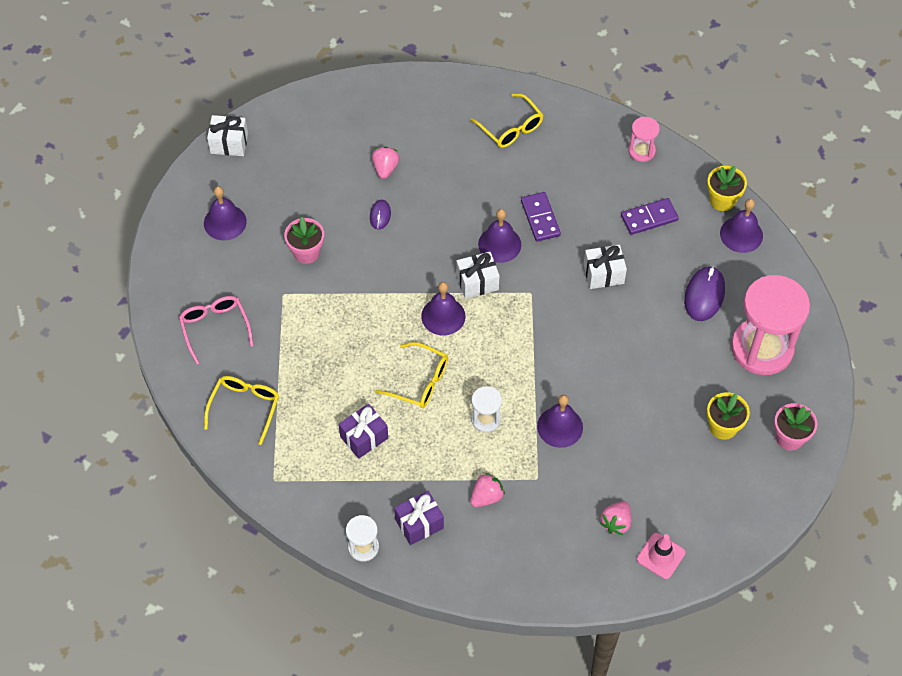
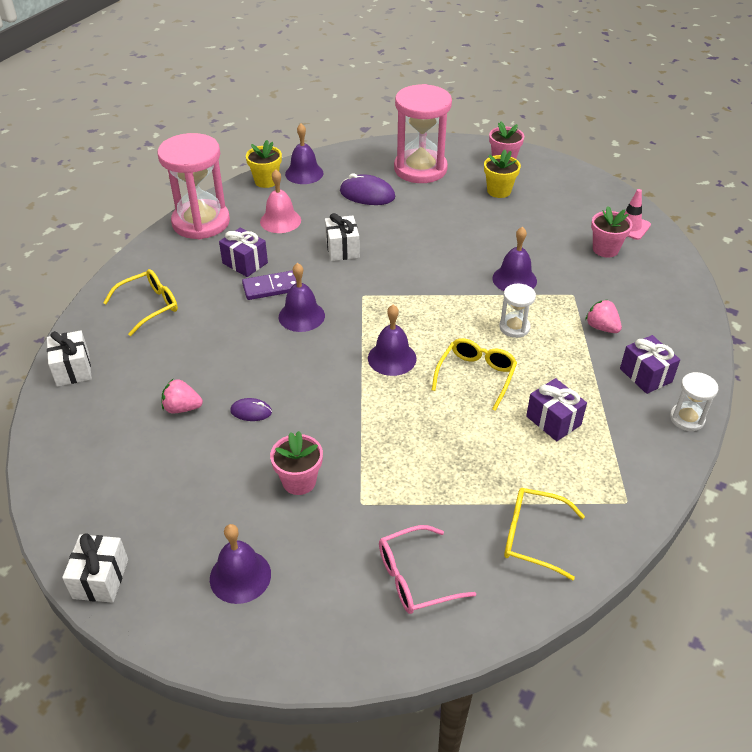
camera: 90 degrees left, 15 degrees down
white gift [456,252,500,299] -> white gift moved to [47,330,92,387]
pink strawberry [600,501,631,535] -> pink flower pot [591,206,632,258]
purple domino [621,198,679,235] -> pink bell [260,169,301,233]
pink hourglass [628,117,660,162] -> pink hourglass [157,133,230,239], size x2.15
none -> purple gift [219,228,268,277]

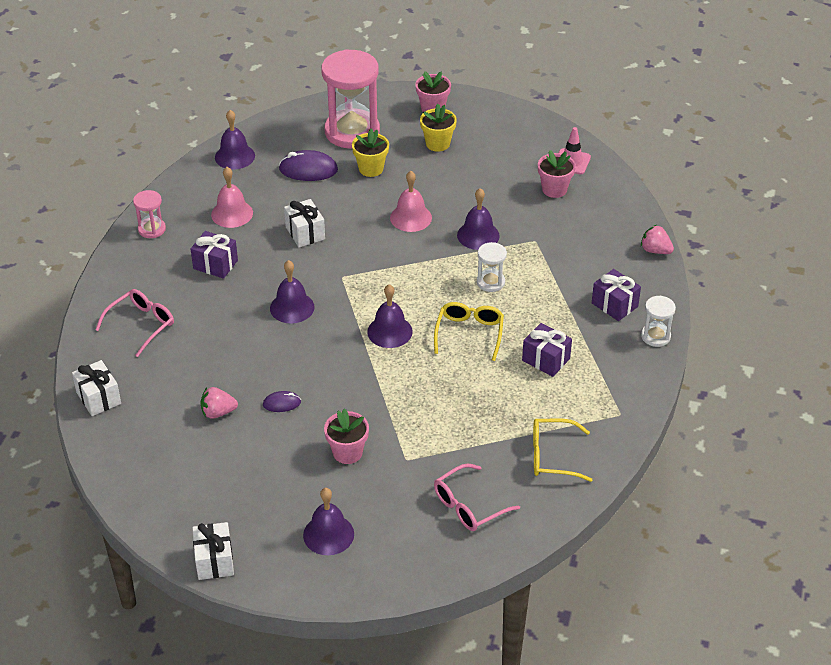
camera: 15 degrees left, 0 degrees up
yellow glasses [103,269,178,336] -> pink glasses [96,289,174,357]
pink hourglass [157,133,230,239] -> pink hourglass [133,190,166,238], size x0.47
purple domino [242,270,297,300] -> none
yellow flower pot [246,140,282,188] -> yellow flower pot moved to [352,129,389,177]
pink strawberry [585,299,622,333] -> pink strawberry moved to [641,225,674,254]
none -> pink bell [390,171,432,232]

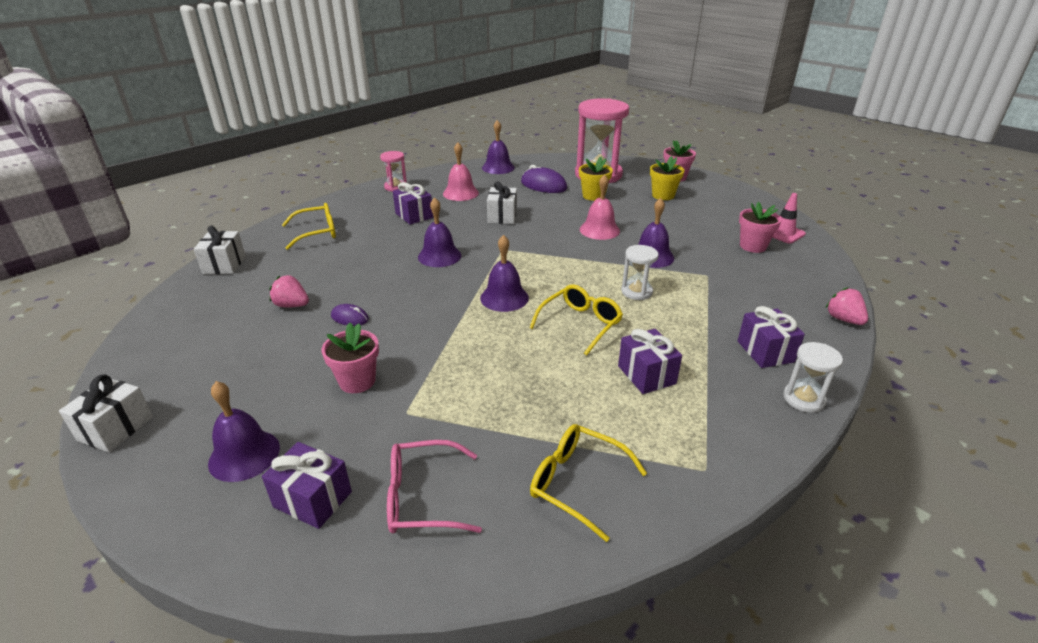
camera: 30 degrees right, 10 degrees down
pink glasses [96,289,174,357] -> yellow glasses [282,203,336,250]
none -> purple gift [262,442,352,529]

